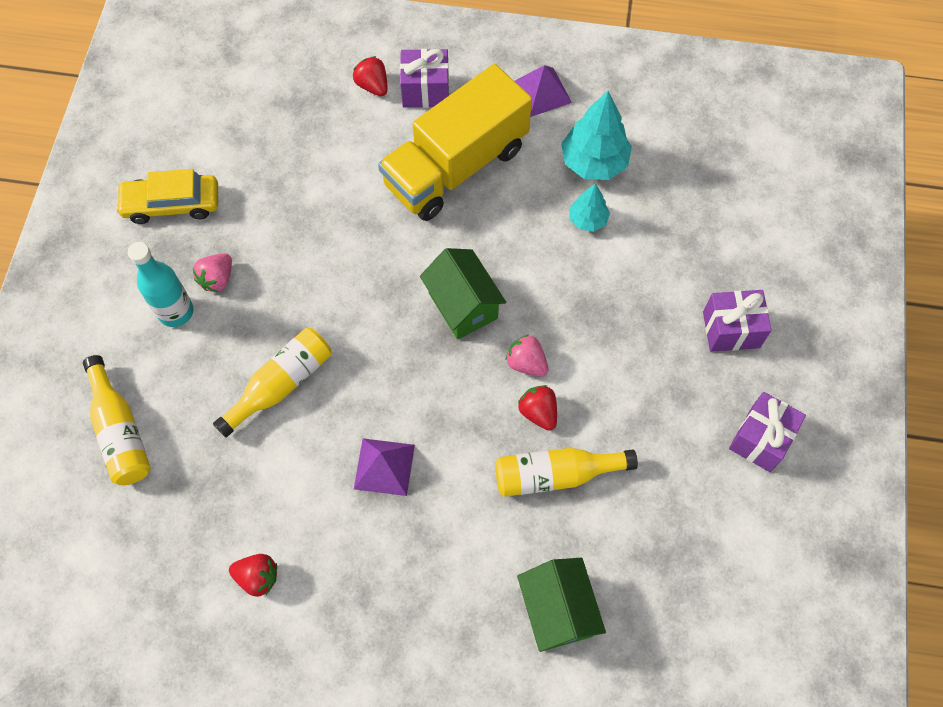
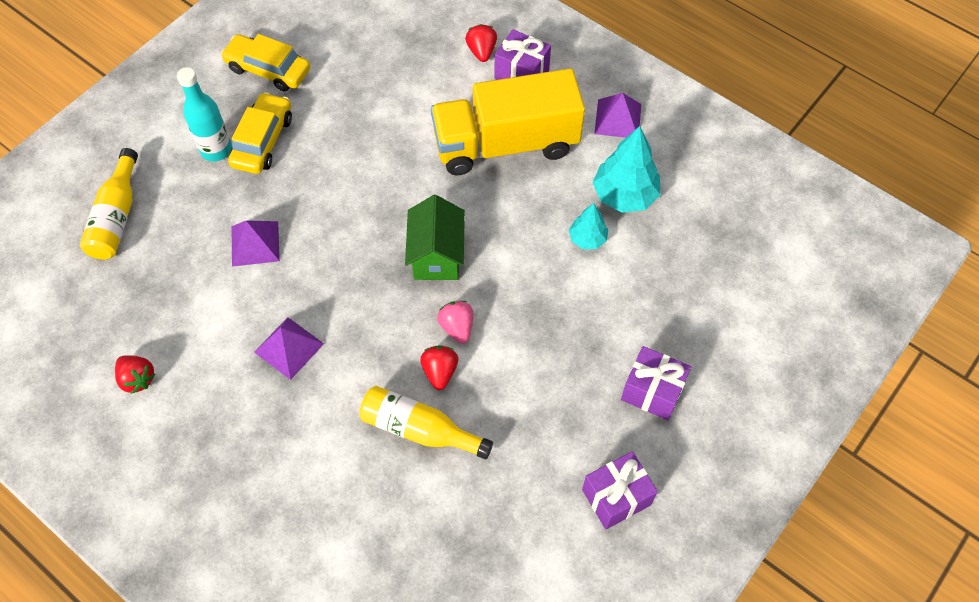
camera: 30 degrees right, 5 degrees down
pink strawberry [193,253,232,292] -> yellow car [228,92,292,174]
yellow bottle [213,328,331,437] -> purple pyramid [231,220,280,267]
green house [517,558,606,652] -> none

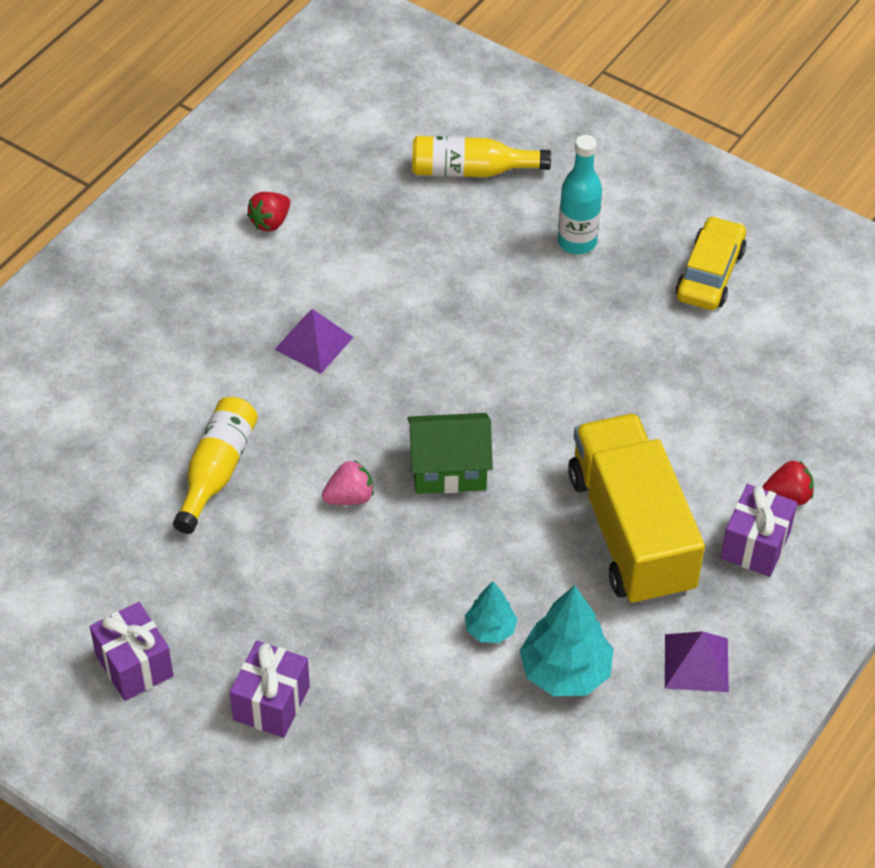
camera: 85 degrees right, 10 degrees down
yellow car [228,92,292,174] -> none
purple pyramid [231,220,280,267] -> none
red strawberry [420,345,458,390] -> none

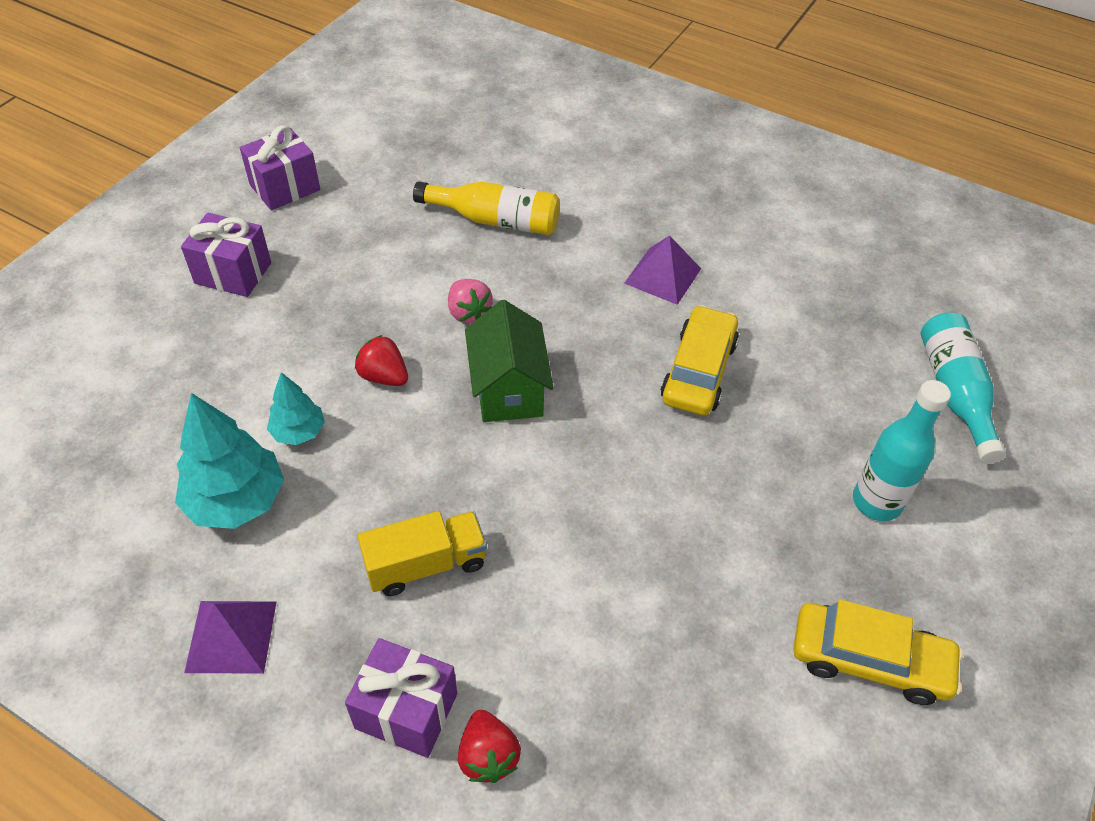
camera: 85 degrees right, 0 degrees up
red strawberry [247,192,290,232] -> red strawberry moved to [355,335,408,386]
yellow bottle [412,136,551,177] -> turquoise bottle [920,313,1006,464]
yellow truck [568,414,705,606] -> yellow truck [358,511,487,596], size x0.50
none -> yellow car [661,305,739,415]

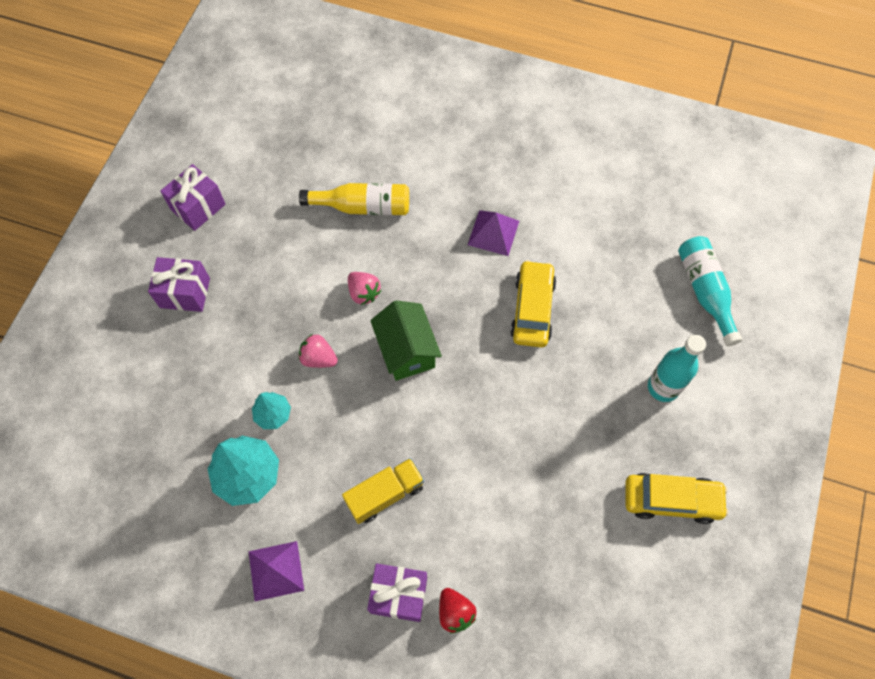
camera: 10 degrees left, 15 degrees up
red strawberry [355,335,408,386] -> pink strawberry [298,334,338,368]

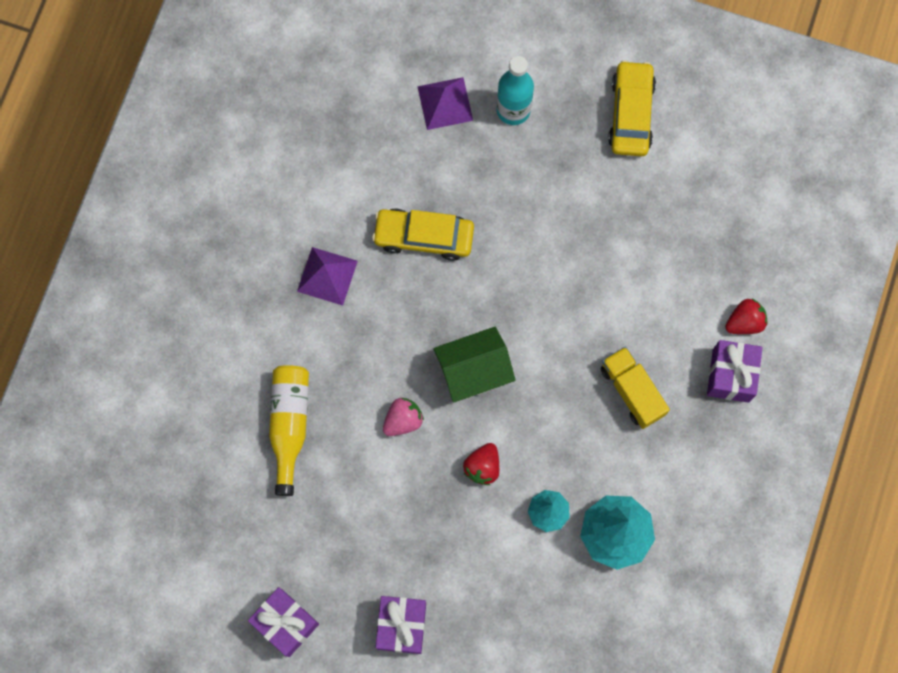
camera: 90 degrees left, 10 degrees up
purple pyramid [248,541,304,601] -> purple pyramid moved to [417,77,473,130]
pink strawberry [298,334,338,368] -> red strawberry [463,443,499,485]
turquoise bottle [678,236,742,346] -> none

